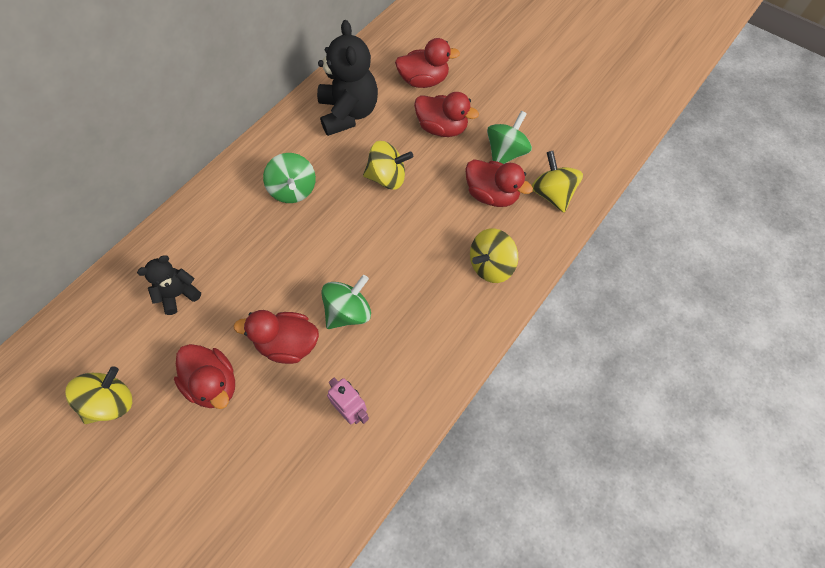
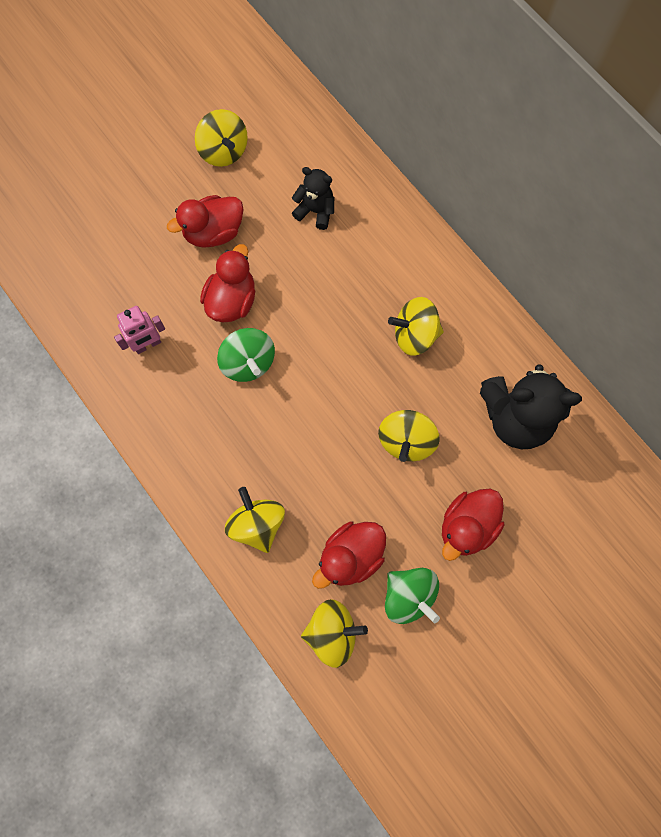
camera: 105 degrees right, 10 degrees up
black teddy bear [137,255,201,315] -> black teddy bear turned 45 degrees counterclockwise [292,167,334,230]
green spinning top [263,153,316,203] -> yellow spinning top [388,297,444,356]
red duck [395,38,460,88] -> none

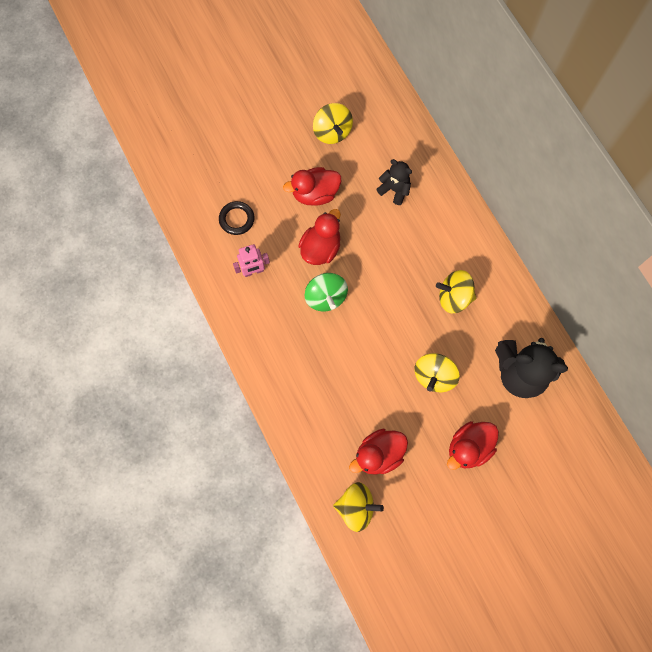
camera: 10 degrees right, 0 degrees up
yellow spinning top [225,487,285,553] -> none
green spinning top [385,568,440,624] -> none
none -> black ring [219,201,254,235]

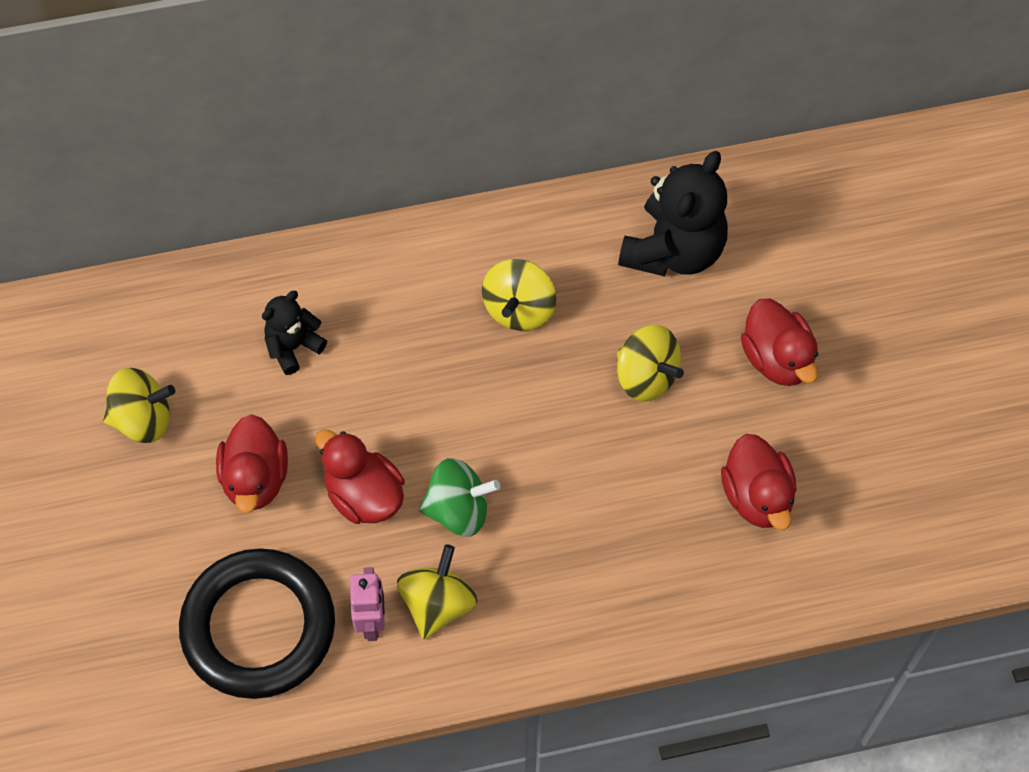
camera: 75 degrees left, 10 degrees down
black ring [219,201,254,235] -> black ring [179,548,335,699], size x2.23
yellow spinning top [333,482,384,532] -> yellow spinning top moved to [397,544,478,640]

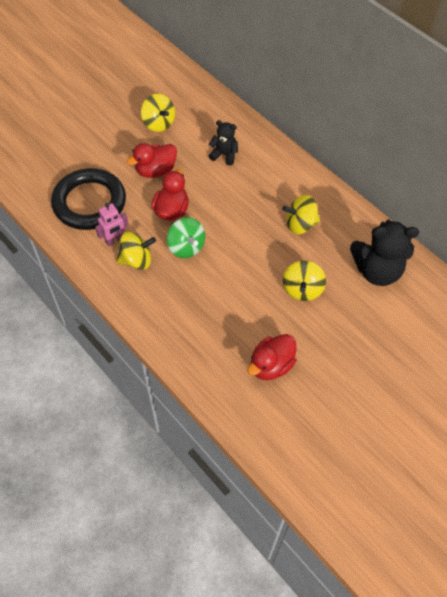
camera: 60 degrees right, 5 degrees down
red duck [741,299,818,386] -> none

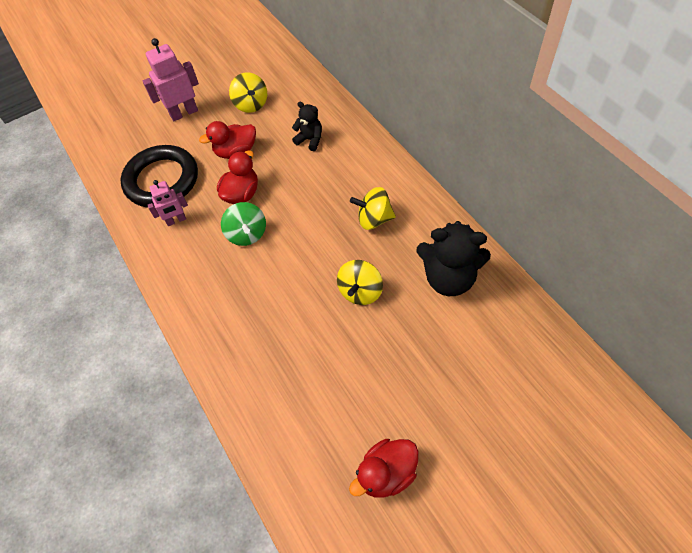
camera: 15 degrees right, 0 degrees up
yellow spinning top [116,232,156,270] -> none
red duck [247,334,297,380] -> red duck moved to [349,439,419,498]
none -> pink robot [143,38,199,121]

